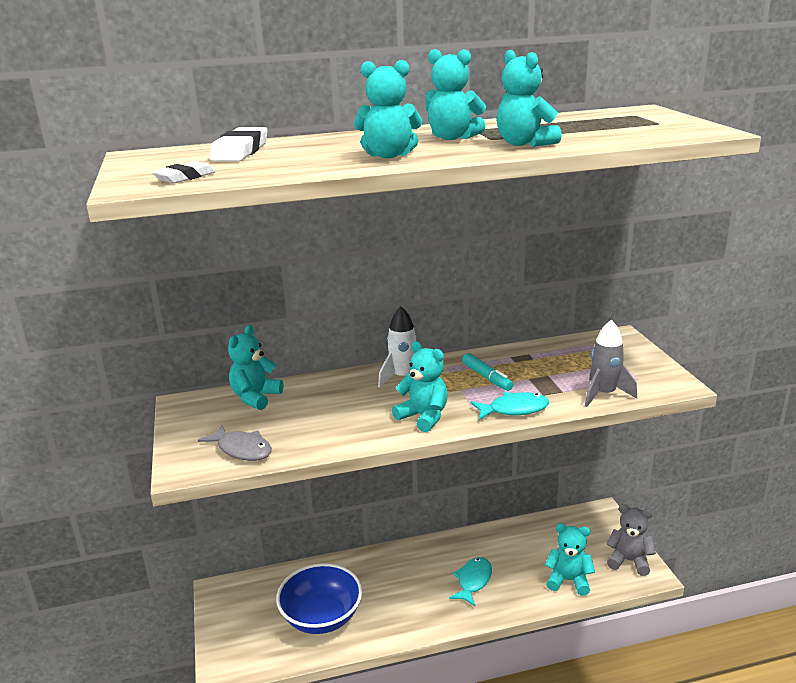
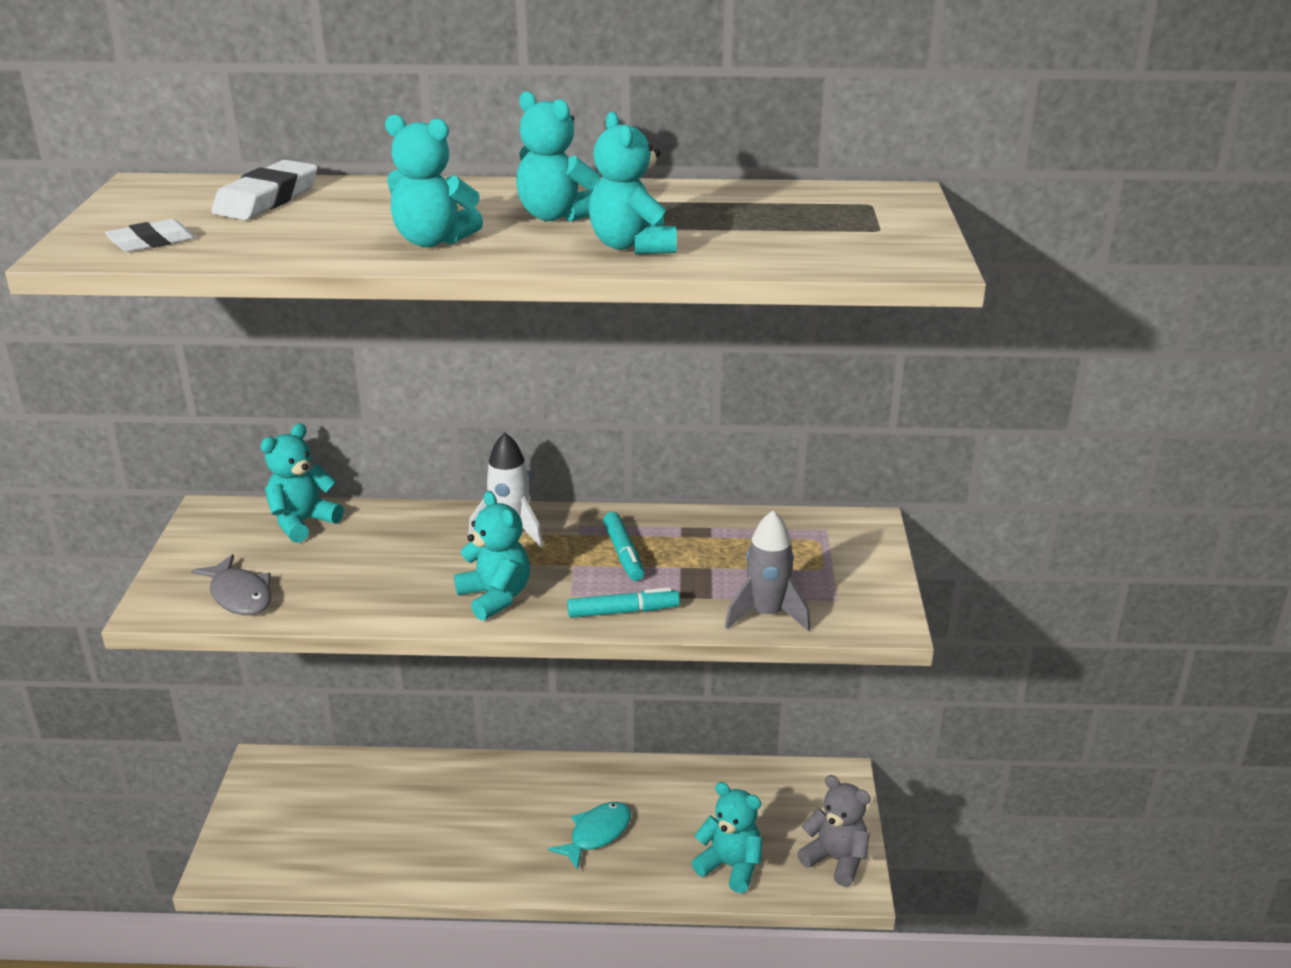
camera: 15 degrees right, 5 degrees up
blue bowl [276,563,362,634] -> none
turquoise fish [471,392,549,420] -> turquoise marker [567,587,680,618]

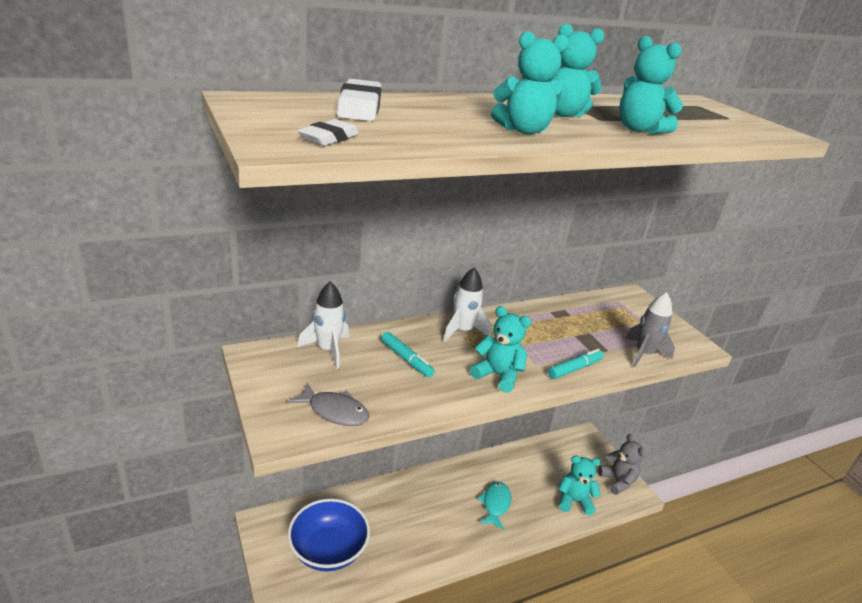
camera: 30 degrees left, 0 degrees up
turquoise teddy bear [260,423,344,543] -> white rocket [297,281,349,369]
turquoise marker [603,512,644,581] -> turquoise marker moved to [381,332,435,377]
grey teddy bear [797,775,871,887] -> grey teddy bear turned 60 degrees clockwise [598,434,645,495]
none -> blue bowl [288,499,370,571]

